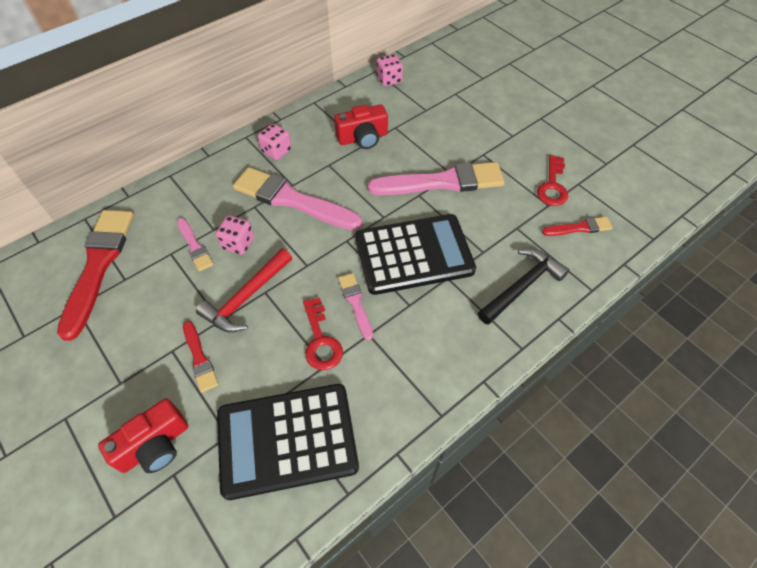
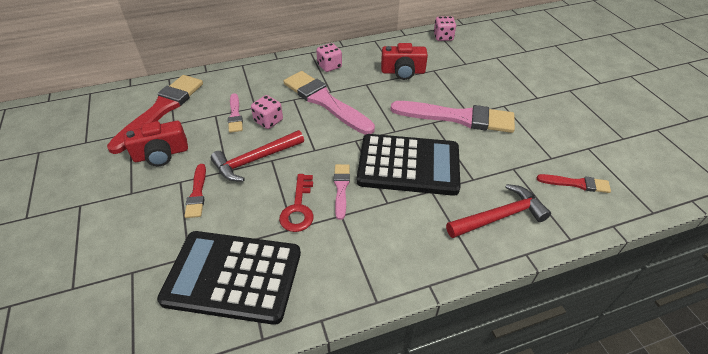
camera: 20 degrees right, 10 degrees down
red camera [98,398,188,473] -> red camera moved to [124,121,188,166]
black hammer [478,248,569,325] -> red hammer [446,184,551,238]
red key [537,155,568,206] -> none

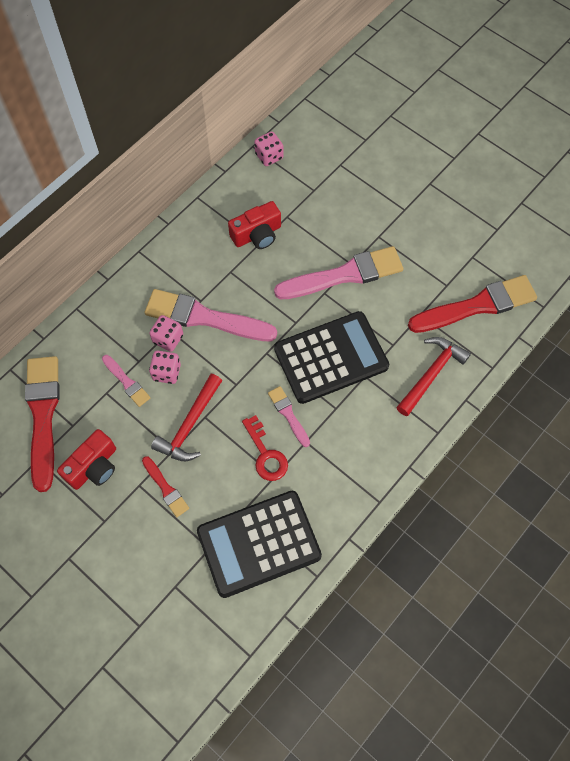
camera: 30 degrees left, 20 degrees up
pink dice [316,43,342,72] -> pink dice moved to [149,315,183,352]
red brush [537,174,611,193] -> red brush [408,275,537,333], size x2.04

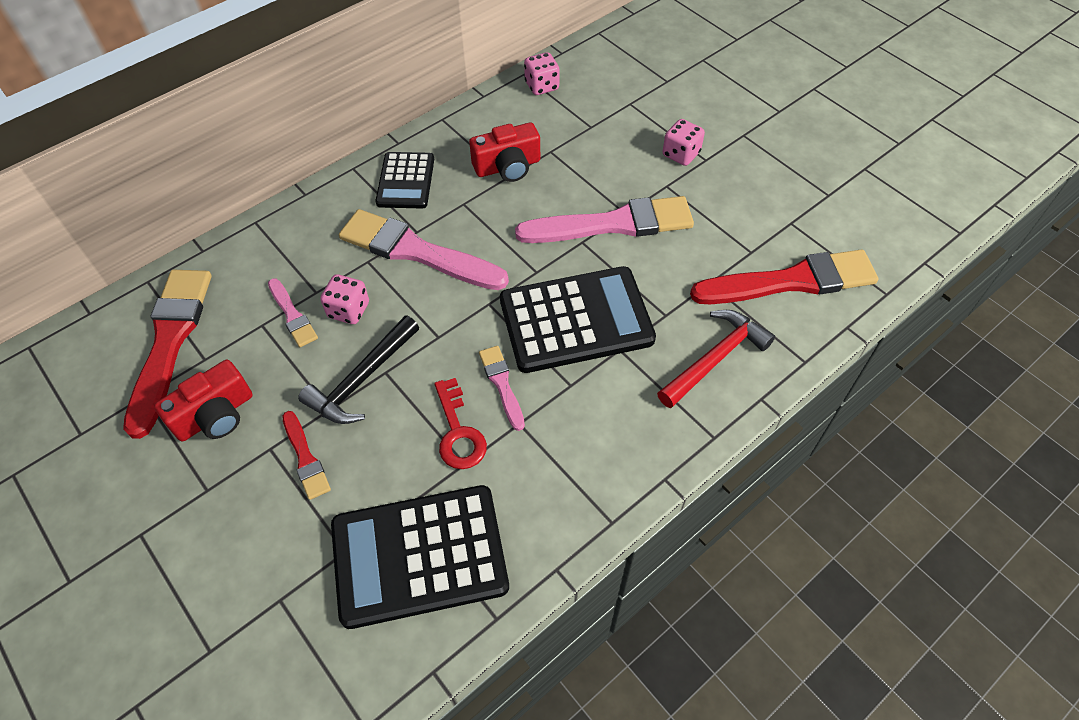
camera: 10 degrees right, 10 degrees down
pink dice [149,315,183,352] -> pink dice moved to [663,119,705,166]
red hammer [151,374,222,461] -> black hammer [298,315,419,424]
none -> black calculator [375,152,434,209]

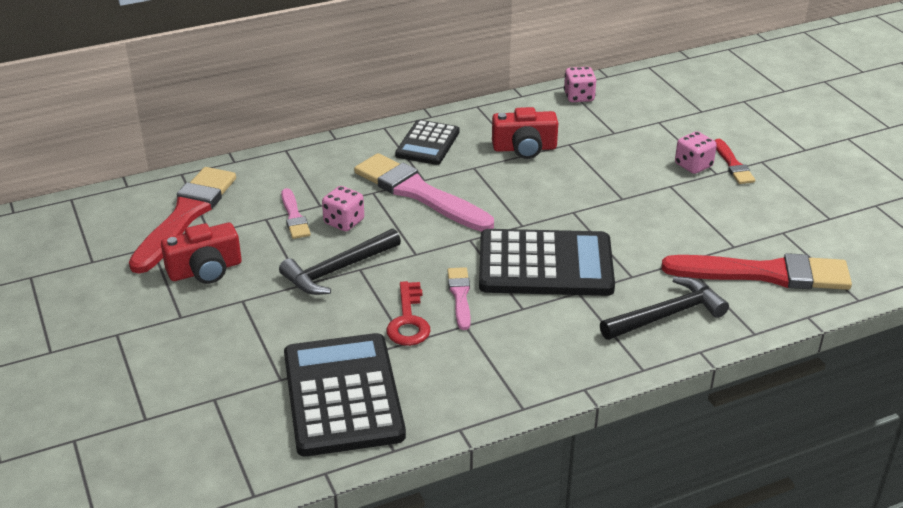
camera: 15 degrees right, 20 degrees down
red brush [282,411,331,500] -> red brush moved to [714,139,755,184]
black calculator [331,485,509,629] -> black calculator turned 75 degrees clockwise [284,333,406,456]
pink brush [515,196,694,243] -> none
red hammer [657,310,775,408] -> black hammer [600,277,729,340]

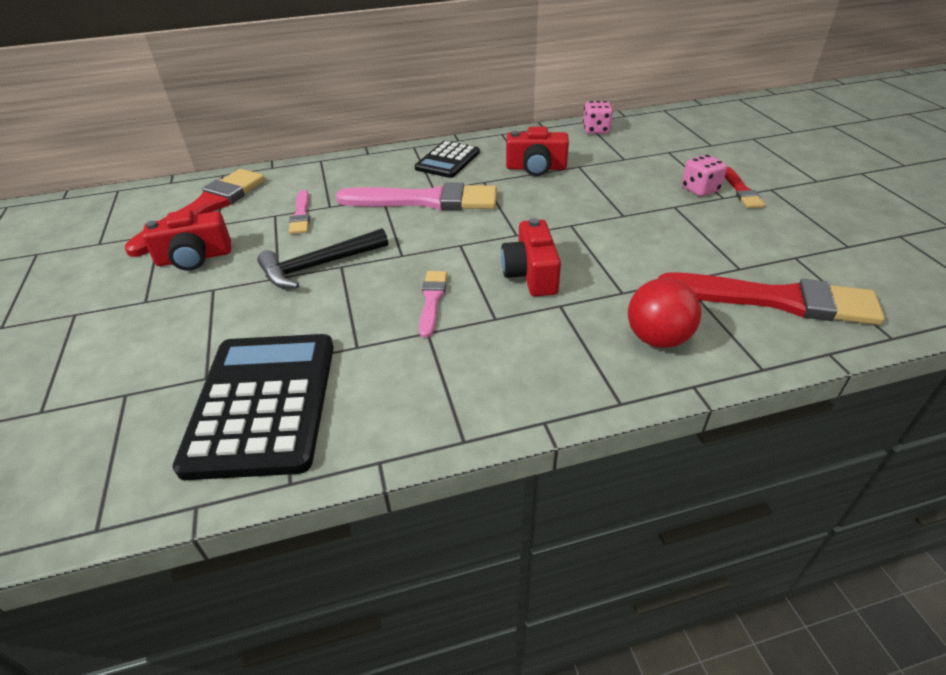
camera: 10 degrees right, 5 degrees up
pink dice [322,186,364,231] -> none
pink brush [354,153,494,232] -> pink brush turned 135 degrees clockwise [336,183,497,210]
red key [387,281,431,346] -> none
black calculator [479,229,615,296] -> red camera [501,218,561,296]
black hammer [600,277,729,340] -> red ball [628,278,701,348]

